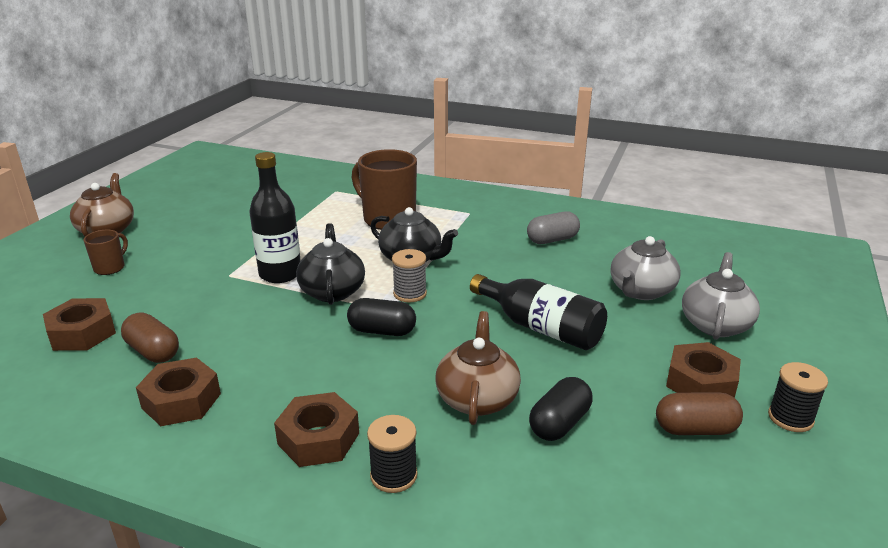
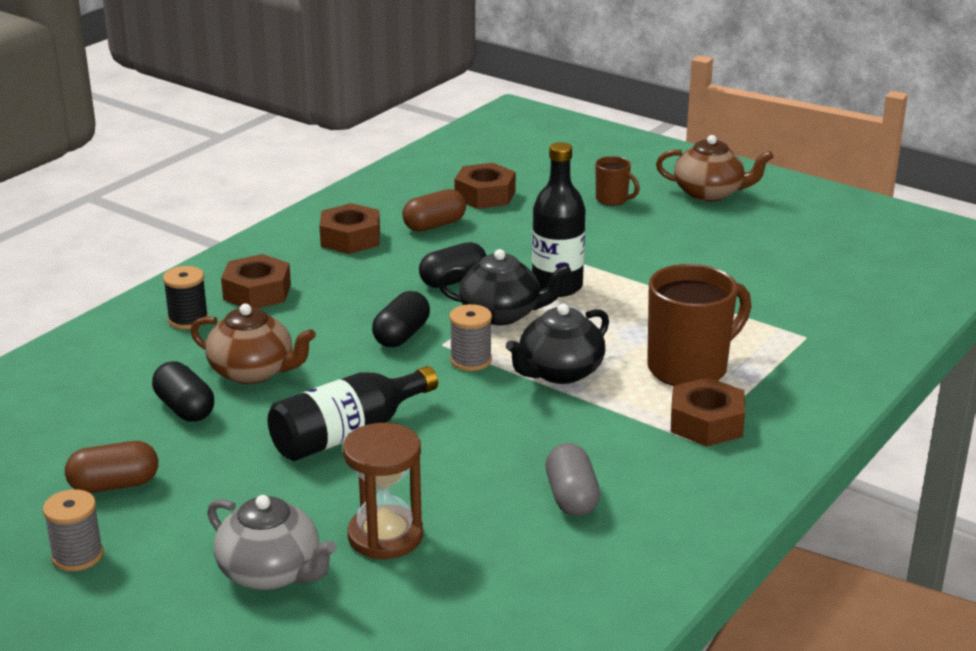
camera: 105 degrees right, 0 degrees up
grey teapot [611,236,681,300] -> brown hourglass [343,423,423,559]
brown capsule [656,392,743,435] -> brown capsule turned 60 degrees clockwise [65,441,158,493]
brown nut [666,342,741,398] -> brown nut moved to [671,377,745,446]
black spool [768,362,828,432] -> grey spool [43,489,103,571]
none -> black capsule [419,242,487,288]

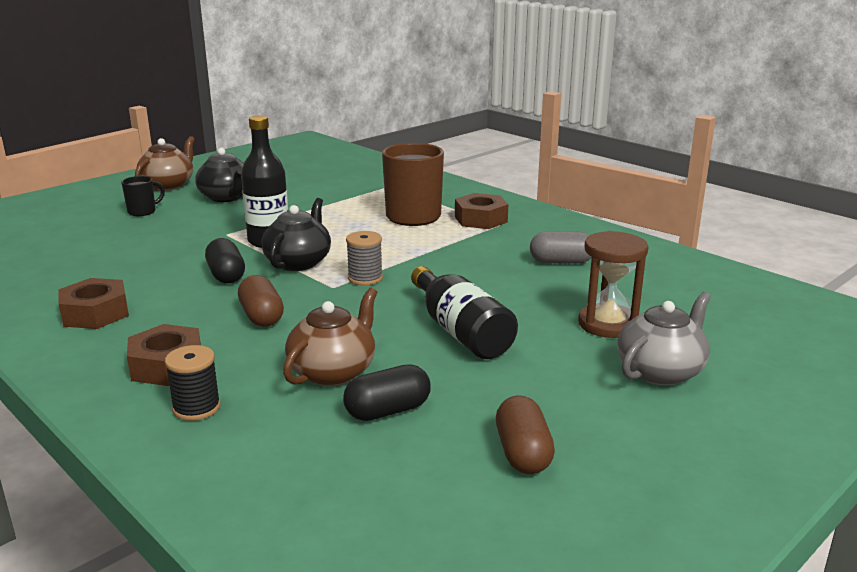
camera: 80 degrees left, 5 degrees down
grey spool [43,489,103,571] -> none
black capsule [372,291,430,347] -> none
brown capsule [402,189,466,232] -> brown capsule moved to [238,275,284,327]
brown nut [454,163,516,209] -> none
black teapot [506,303,609,384] -> black teapot moved to [195,148,244,202]
brown mug [596,156,640,206] -> black mug [121,176,165,216]

